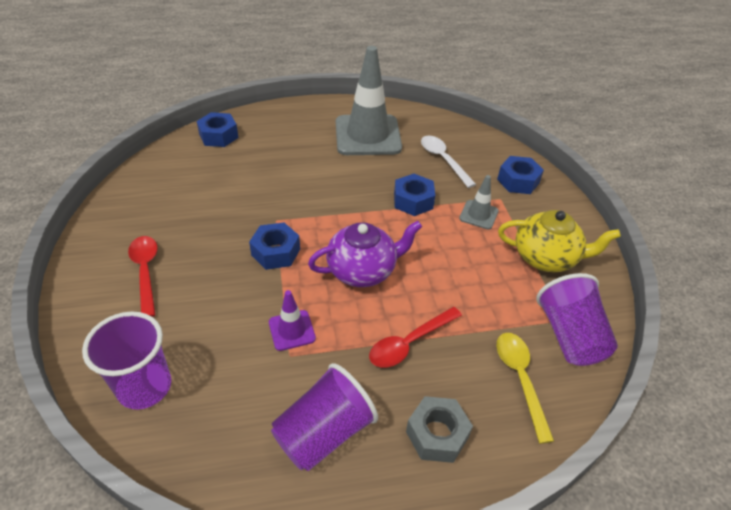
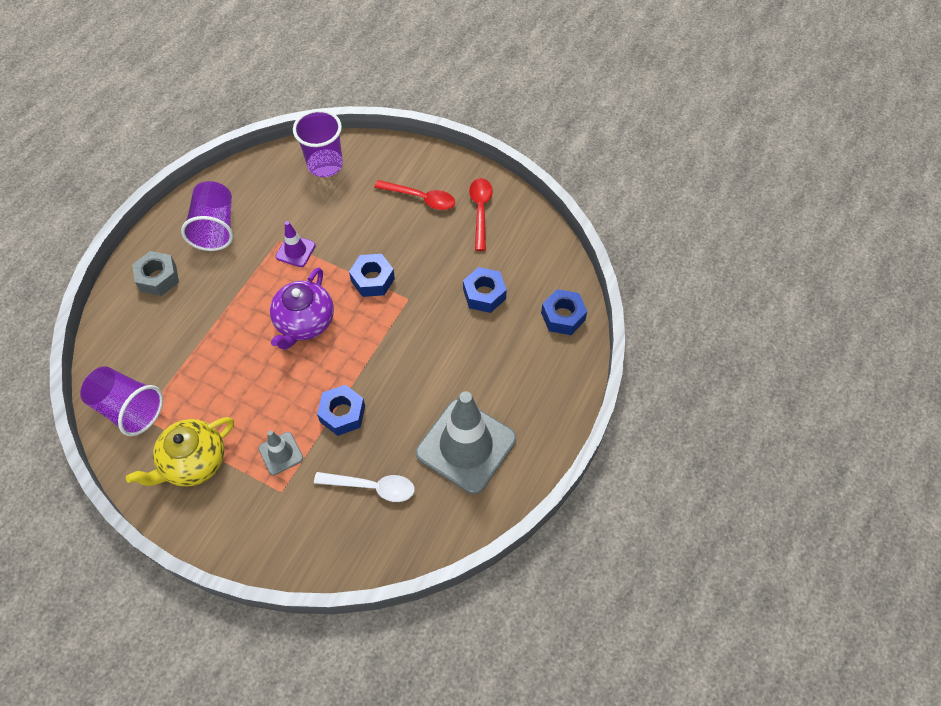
camera: 130 degrees right, 15 degrees up
red spoon [369,307,462,368] -> red spoon moved to [469,178,493,251]
blue nut [497,156,544,194] -> blue nut moved to [463,267,507,313]
yellow spoon [497,333,554,444] -> none

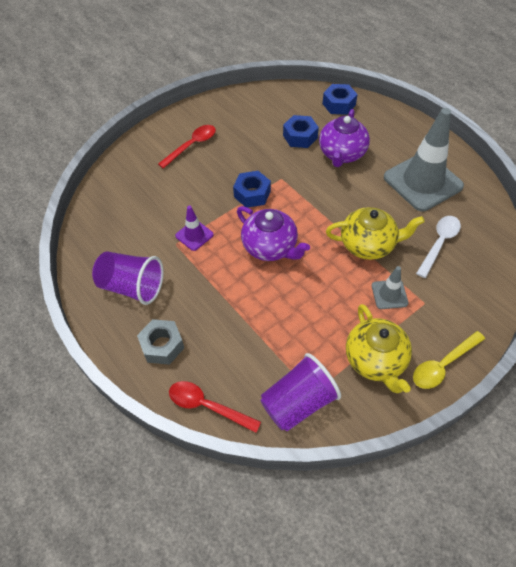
camera: 65 degrees left, 5 degrees down
purple cup [293,109,343,177] -> none
blue nut [317,385,365,436] -> yellow teapot [326,207,425,260]
red spoon [469,178,493,251] -> red spoon moved to [169,381,261,433]
none -> purple teapot [319,109,370,167]
none -> yellow spoon [413,331,485,389]

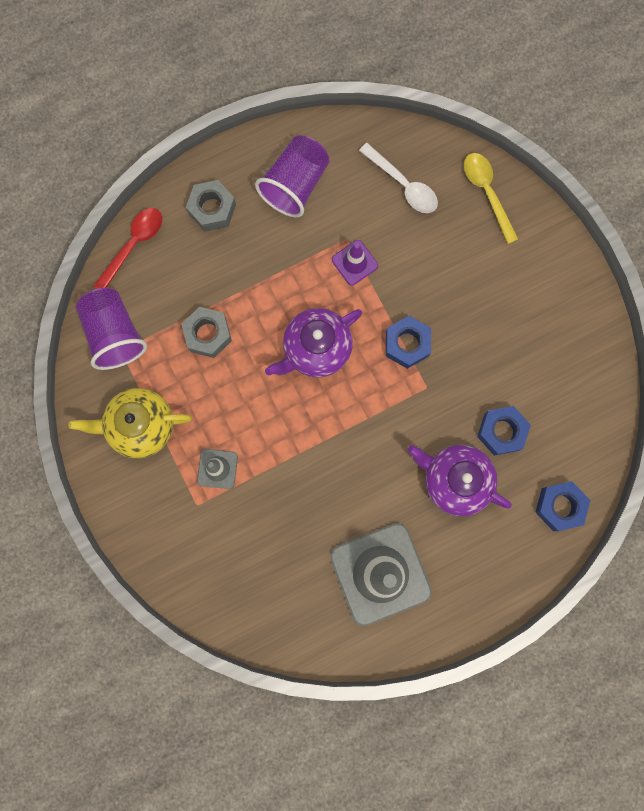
camera: 100 degrees right, 25 degrees up
red spoon [158,125,216,169] -> none
yellow teapot [326,207,425,260] -> none
yellow spoon [413,331,485,389] -> yellow spoon moved to [464,153,518,244]
white spoon [416,216,461,278] -> white spoon moved to [359,143,438,213]
none -> grey nut [181,307,232,358]

